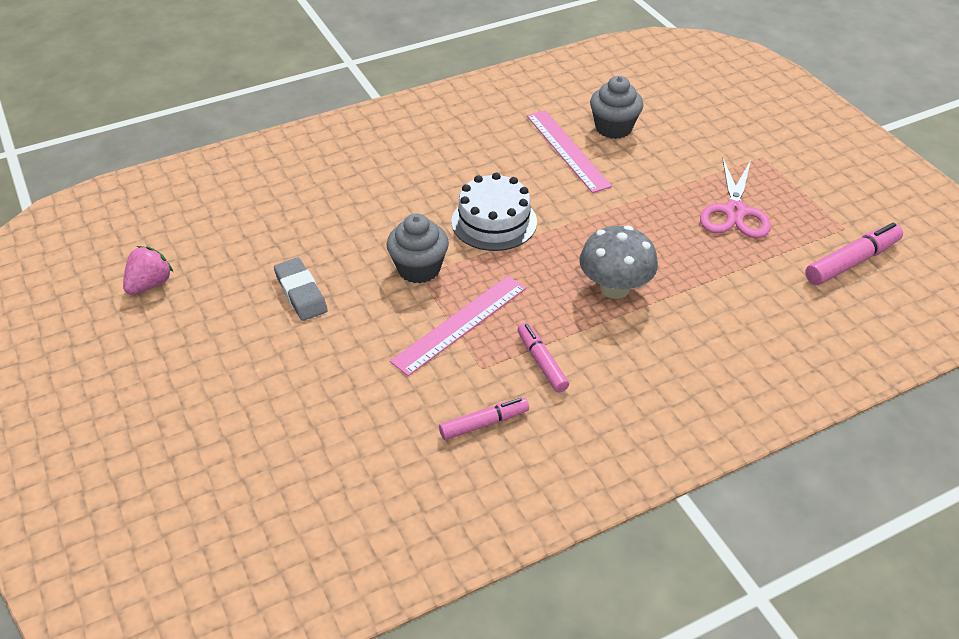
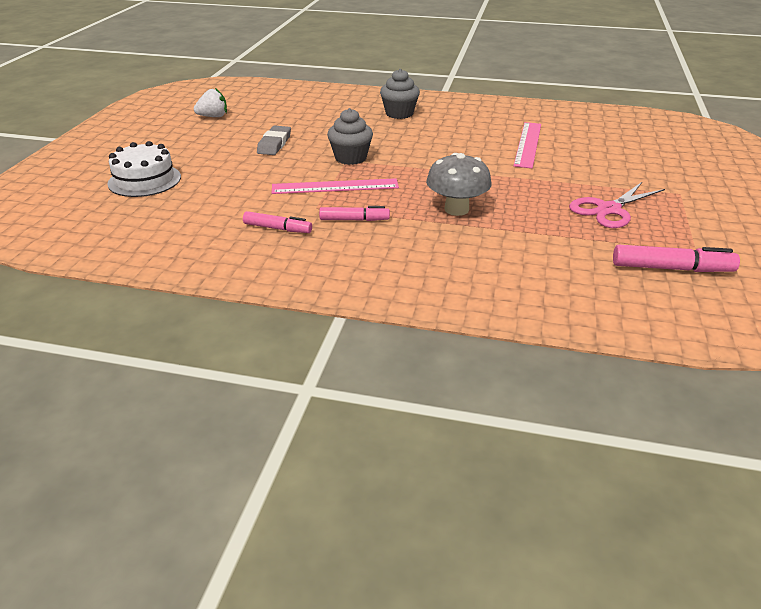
camera: 40 degrees right, 10 degrees down
pink strawberry [123,246,173,295] -> white strawberry [194,88,227,117]
white cake [451,173,537,251] -> white cake moved to [107,141,181,197]
pink marker [518,323,569,392] -> pink marker turned 75 degrees clockwise [319,206,390,221]
grey cupcake [590,76,643,139] -> grey cupcake moved to [380,69,420,119]

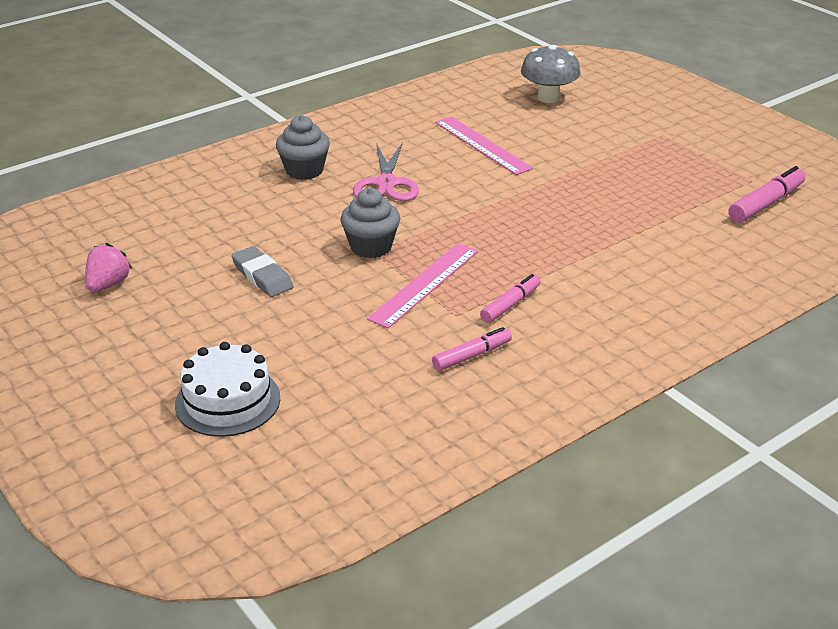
camera: 50 degrees left, 0 degrees up
white strawberry [194,88,227,117] -> pink strawberry [85,243,132,292]
grey mushroom [426,153,491,216] -> grey mushroom moved to [521,45,581,103]
pink scissors [569,181,665,228] -> pink scissors moved to [353,142,419,201]

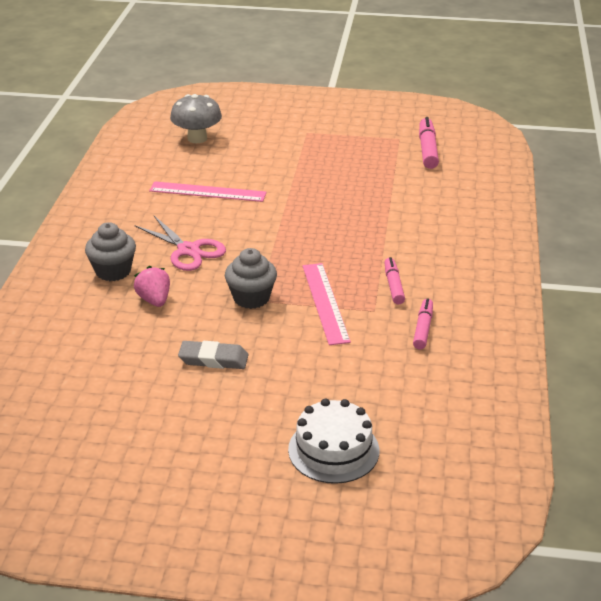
camera: 45 degrees left, 0 degrees up
pink strawberry [85,243,132,292] -> pink strawberry moved to [134,266,170,307]

